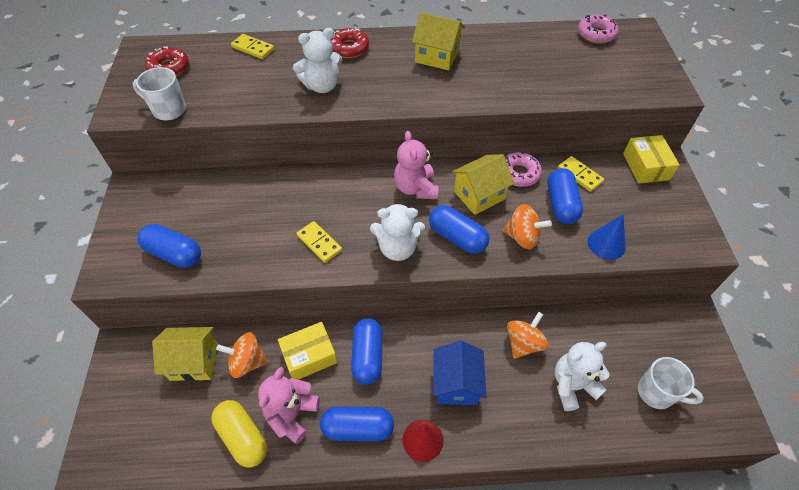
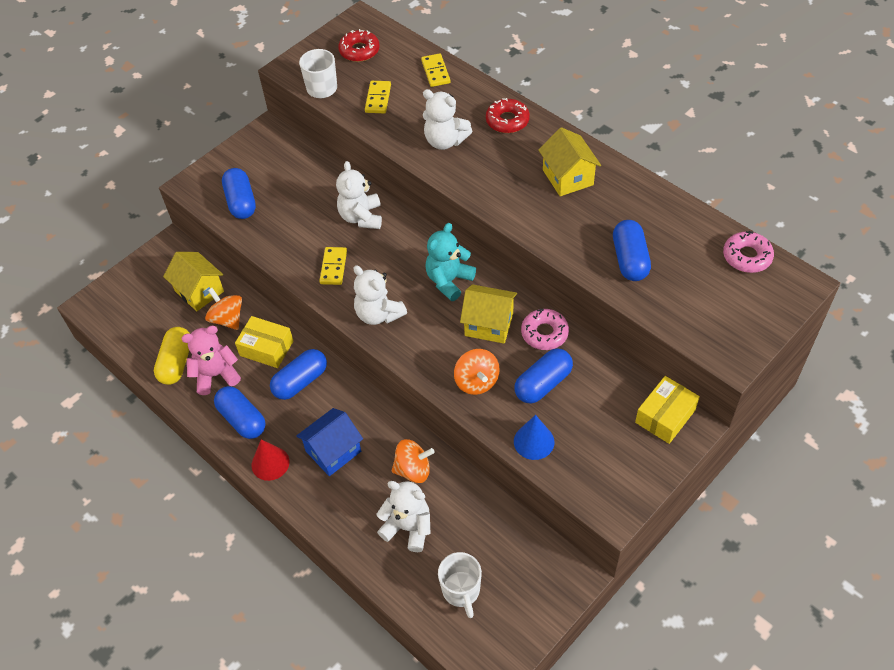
camera: 50 degrees right, 0 degrees up
pink teddy bear [394,131,438,199] -> turquoise teddy bear [425,223,476,301]
blue capsule [429,205,489,254] -> blue capsule moved to [613,220,651,281]
yellow domino [558,156,604,192] -> yellow domino moved to [365,81,391,113]
none -> white teddy bear [336,161,382,229]

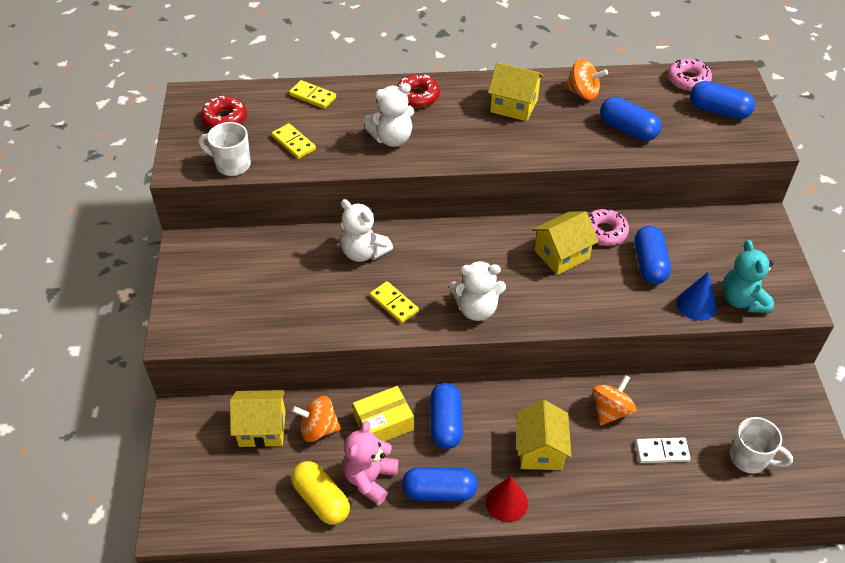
camera: 50 degrees left, 5 degrees down
blue capsule [222,168,256,219] -> blue capsule moved to [690,81,755,120]
blue house [296,408,363,476] -> yellow house [516,400,572,470]
white teddy bear [377,481,430,552] -> white domino [636,438,691,463]
turquoise teddy bear [425,223,476,301] -> turquoise teddy bear moved to [722,240,774,313]
orange spinning top [454,349,500,395] -> orange spinning top moved to [564,59,608,100]
yellow box [635,376,700,444] -> none

